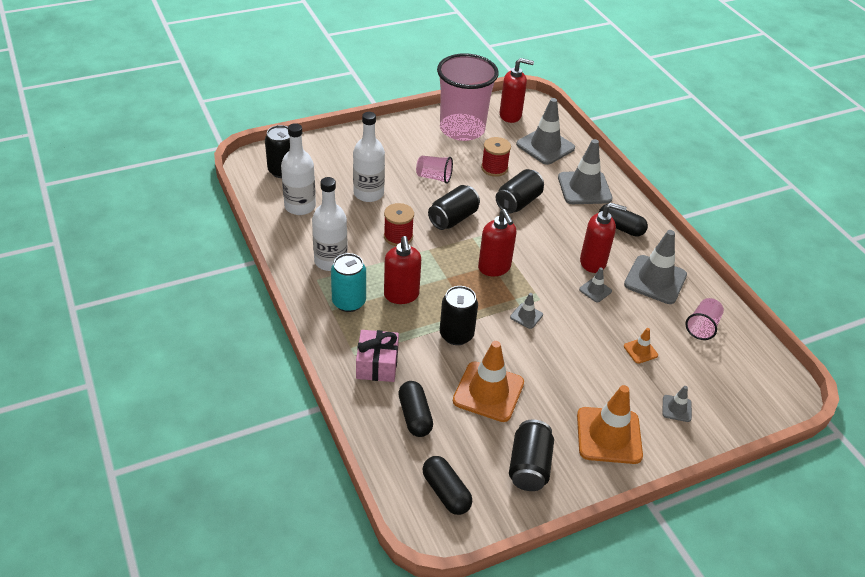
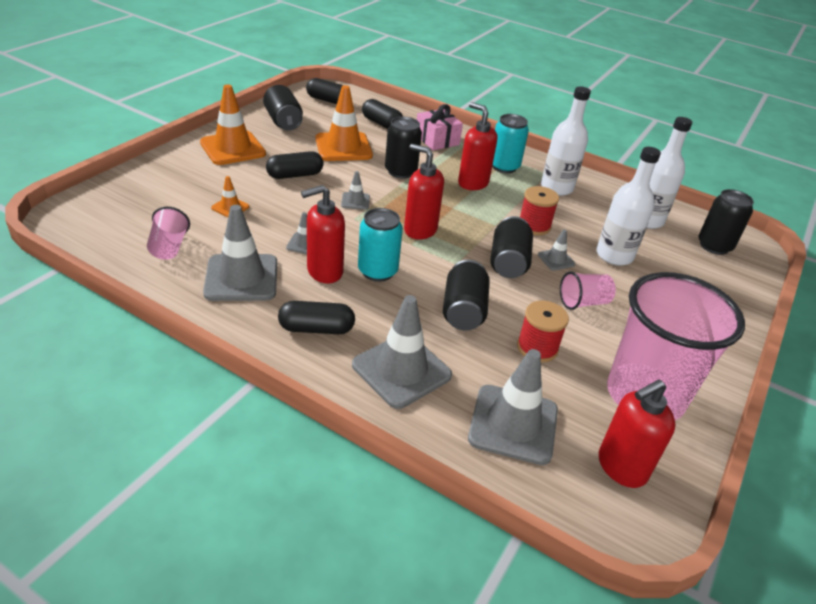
camera: 145 degrees right, 5 degrees down
grey traffic cone [662,386,692,422] -> grey traffic cone moved to [538,229,575,270]
none -> black capsule [266,151,324,179]
none -> turquoise can [358,208,403,282]

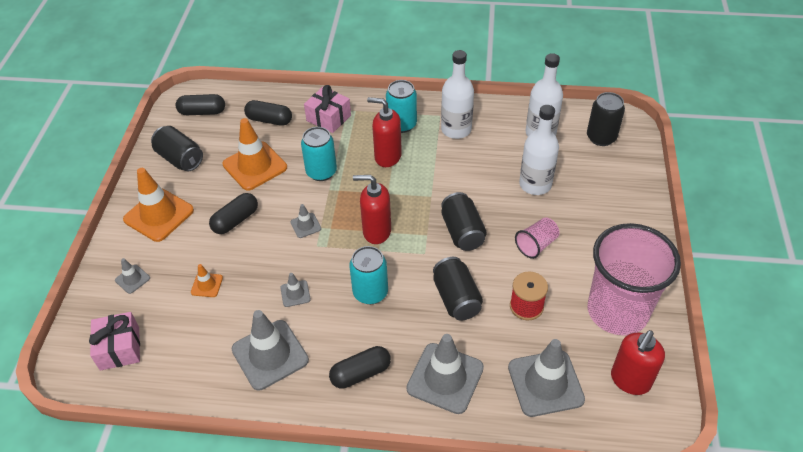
camera: 20 degrees left, 10 degrees up
pink cup [147,207,190,260] -> none
red soap dispenser [301,185,345,284] -> none
black can [385,117,422,178] -> turquoise can [301,127,337,181]
red spool [520,186,559,235] -> none
grey traffic cone [538,229,575,270] -> grey traffic cone moved to [115,258,150,294]
none -> pink gift [89,312,140,371]

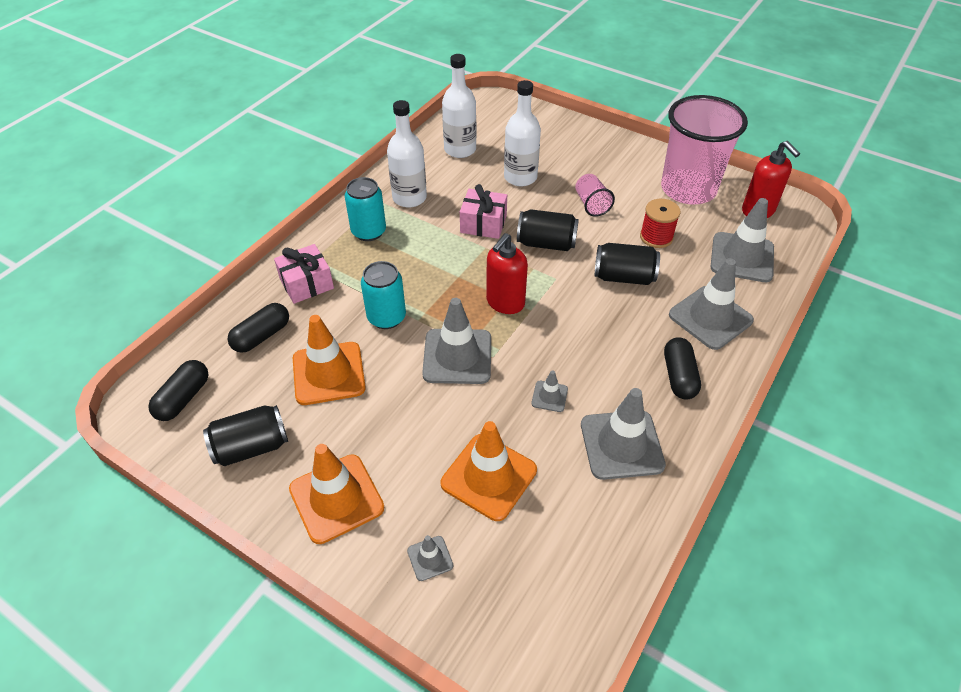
camera: 65 degrees left, 0 degrees up
pink gift [89,312,140,371] -> pink gift moved to [460,184,507,239]
orange traffic cone [191,264,223,297] -> orange traffic cone [441,421,537,521], size x2.12
black capsule [209,193,258,234] -> none
grey traffic cone [290,204,321,238] -> grey traffic cone [422,298,491,384], size x2.12
turquoise can [349,246,388,304] -> none
red soap dispenser [367,97,402,167] -> none
black can [587,92,625,146] -> none

